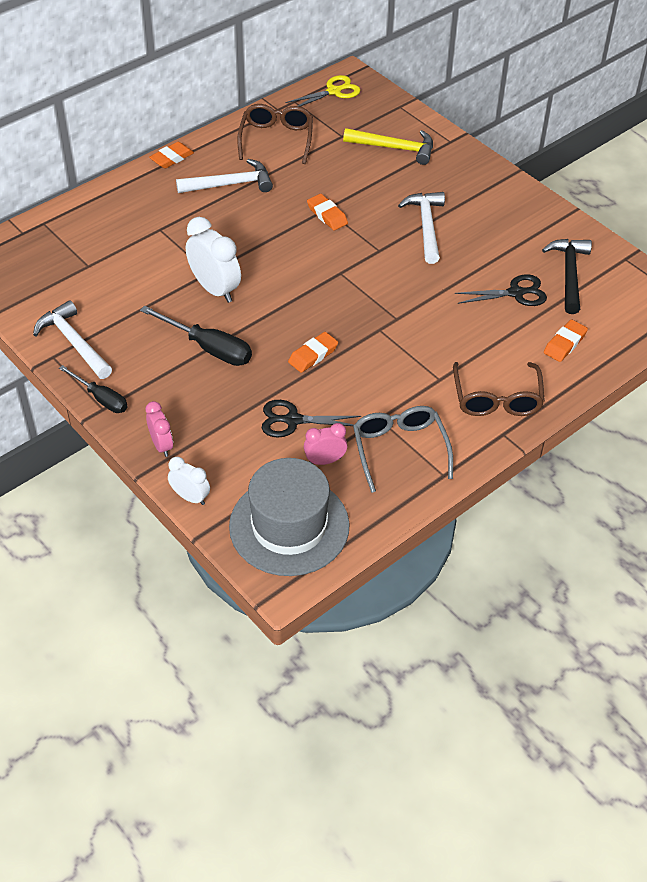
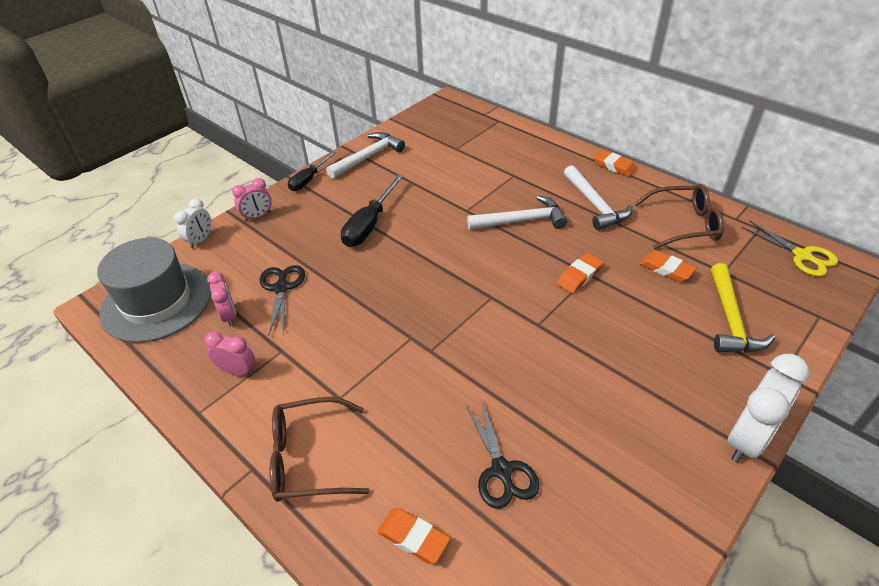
camera: 85 degrees right, 5 degrees down
white clock [186,217,241,303] -> white clock moved to [728,354,810,463]
orange eraser [288,332,338,373] -> orange eraser moved to [639,250,696,282]
grey glasses [353,406,453,493] -> pink clock [205,332,255,376]
white hammer [398,192,445,264] -> white hammer moved to [467,195,567,230]
black hammer [542,239,592,314] -> none

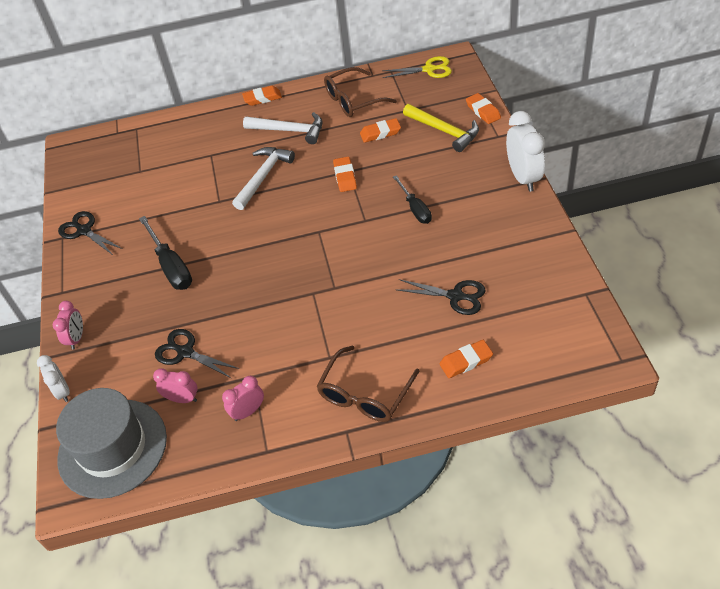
camera: 50 degrees left, 5 degrees up
black screwdriver [288,151,336,191] -> black screwdriver moved to [393,175,432,224]
white hammer [326,132,405,179] -> black scissors [58,211,123,255]
brown glasses [634,184,724,249] -> brown glasses turned 150 degrees counterclockwise [324,67,397,117]
none -> orange eraser [466,93,501,124]

